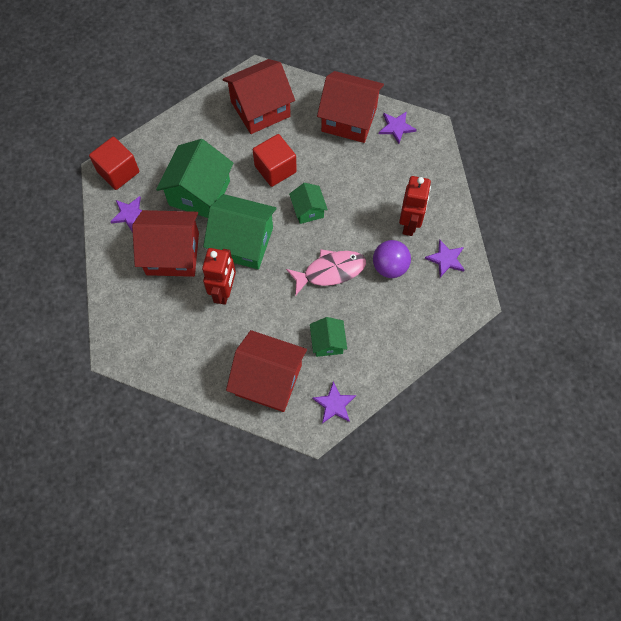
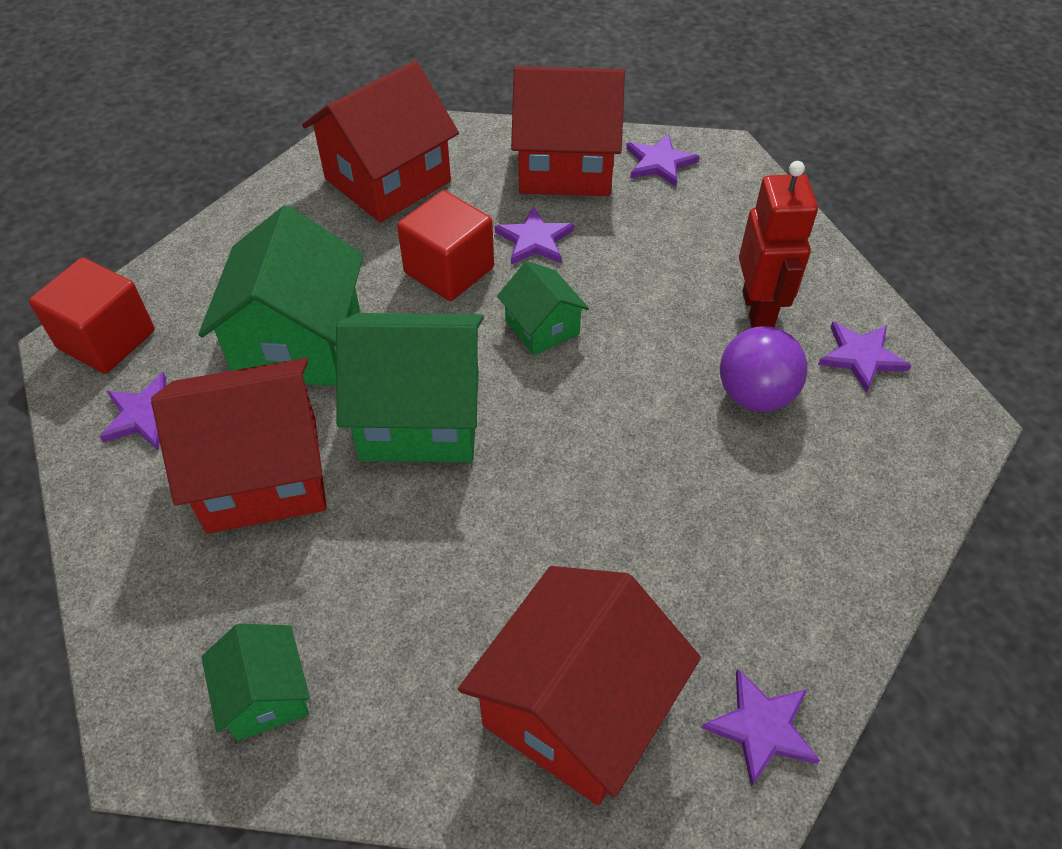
camera: 15 degrees left, 15 degrees down
red robot [202,248,236,305] -> none
red house [226,330,307,412] -> red house turned 60 degrees counterclockwise [458,566,701,805]
pink fish [286,249,366,296] -> none
green house [310,317,347,357] -> green house moved to [202,624,310,741]
none -> purple star [495,206,574,265]

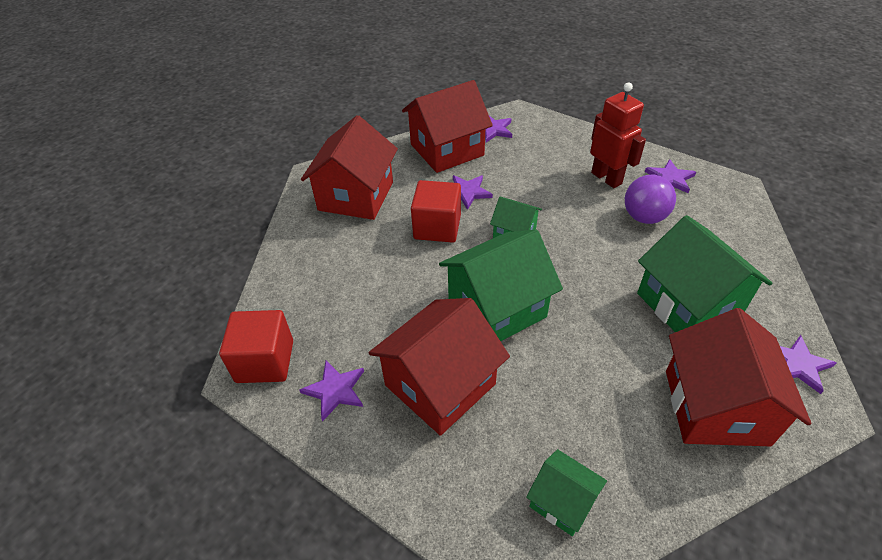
camera: 30 degrees left, 5 degrees down
green house [198,205,364,386] -> green house moved to [637,215,773,332]

